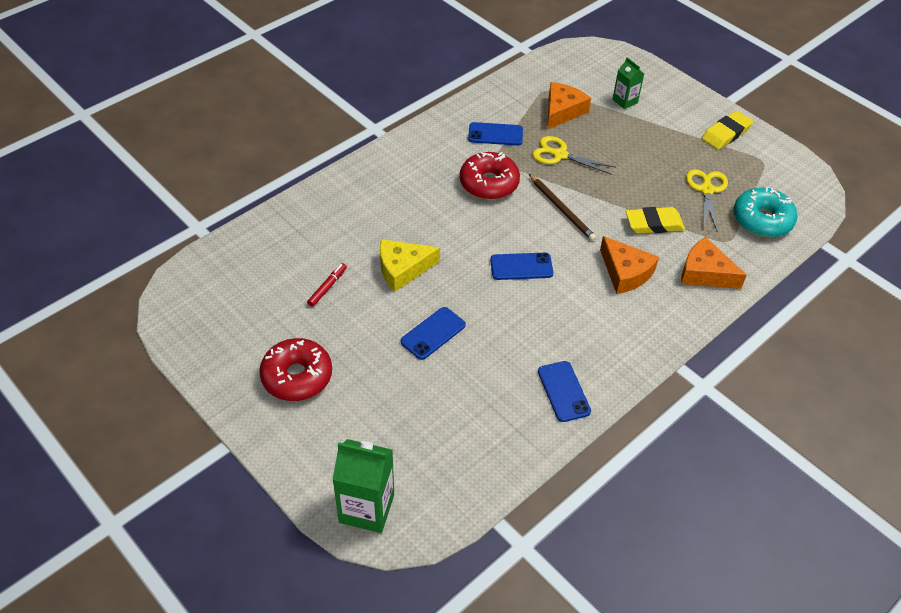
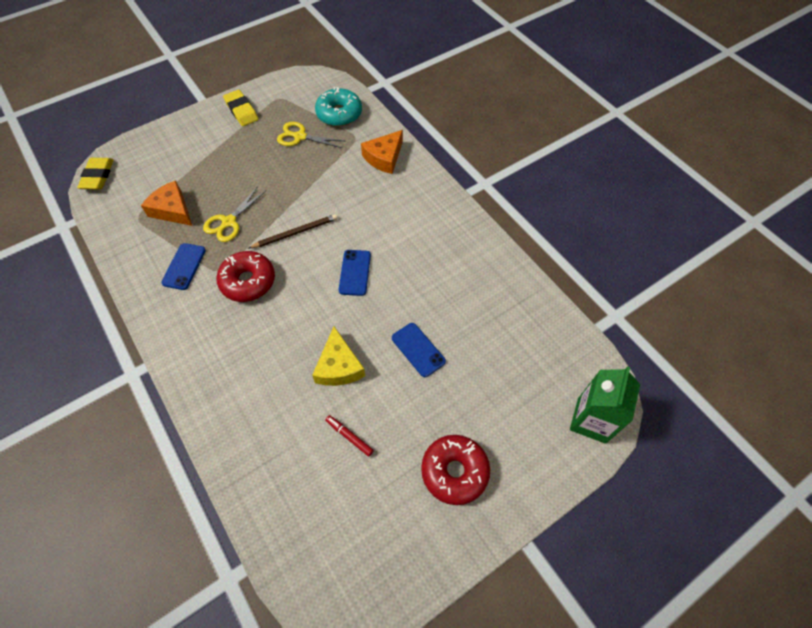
camera: 80 degrees left, 10 degrees up
blue phone [538,361,591,422] -> none
orange cheese [600,236,659,294] -> none
green carton [612,57,644,109] -> none
yellow eraser [626,207,685,234] -> yellow eraser moved to [77,158,114,190]

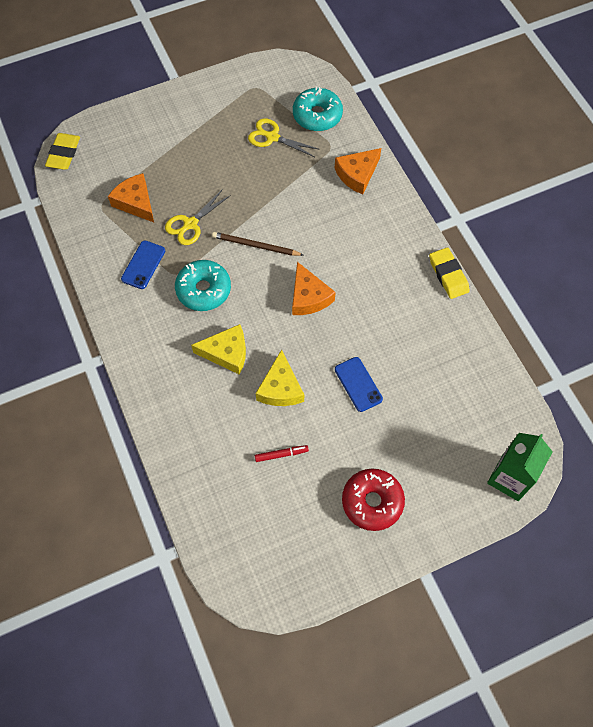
camera: 10 degrees right, 5 degrees up
red donut [216,251,275,302] -> turquoise donut [175,260,231,311]
yellow eraser [223,90,258,126] -> yellow eraser moved to [429,247,470,299]
brown pencil [249,214,338,248] -> brown pencil turned 150 degrees counterclockwise [212,232,303,256]
red marker [325,415,374,456] -> red marker turned 120 degrees clockwise [255,445,309,462]
blue phone [339,250,371,296] -> orange cheese [292,262,336,315]
none -> yellow cheese [191,324,246,375]

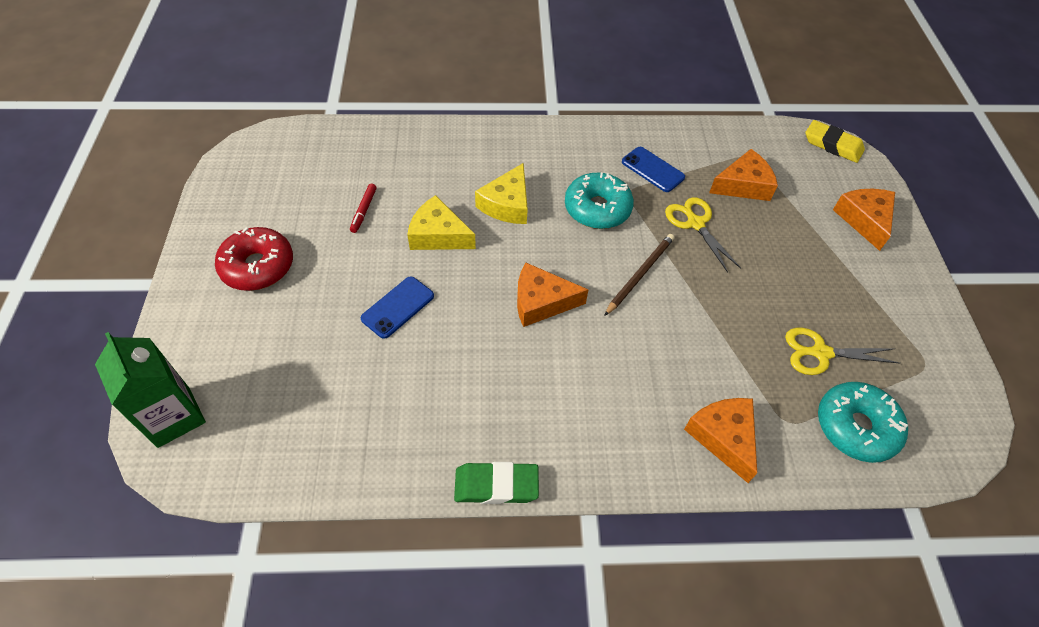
camera: 110 degrees right, 10 degrees down
yellow scissors [248,118,320,157] -> yellow scissors turned 135 degrees counterclockwise [785,328,900,375]
blue phone [335,357,383,412] -> blue phone turned 45 degrees counterclockwise [361,276,434,339]
yellow eraser [429,247,470,299] -> green eraser [454,462,539,504]
none -> orange cheese [833,189,895,251]

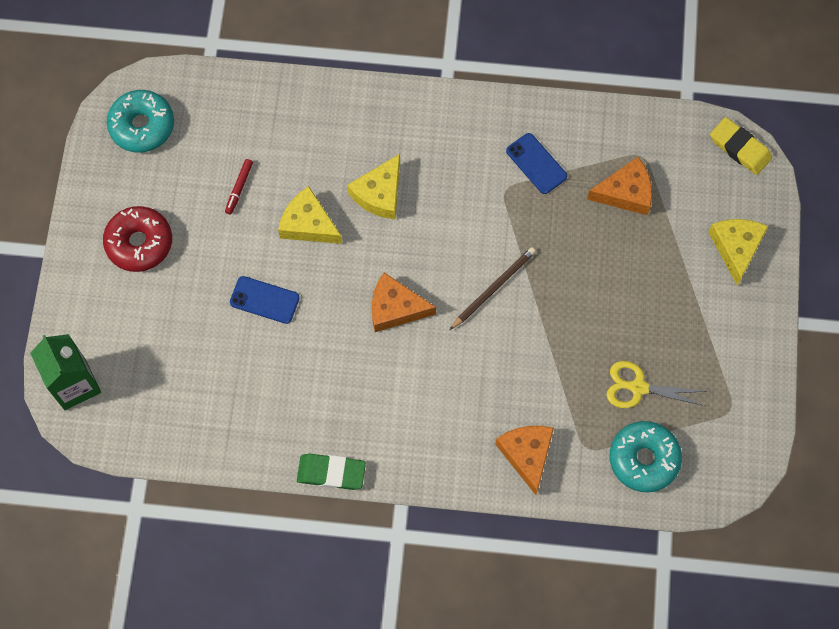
camera: 10 degrees right, 15 degrees up
blue phone [361,276,434,339] -> blue phone turned 60 degrees clockwise [230,276,300,324]
turquoise donut [565,172,634,229] -> turquoise donut moved to [107,90,174,153]
yellow scissors [665,197,741,273] -> none
orange cheese [833,189,895,251] -> yellow cheese [708,219,768,286]

